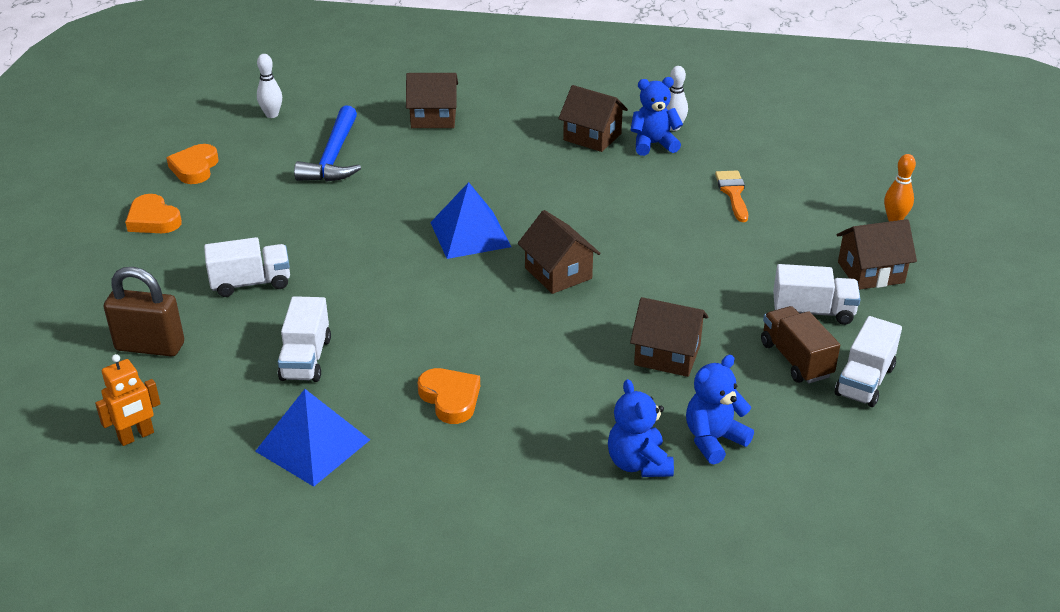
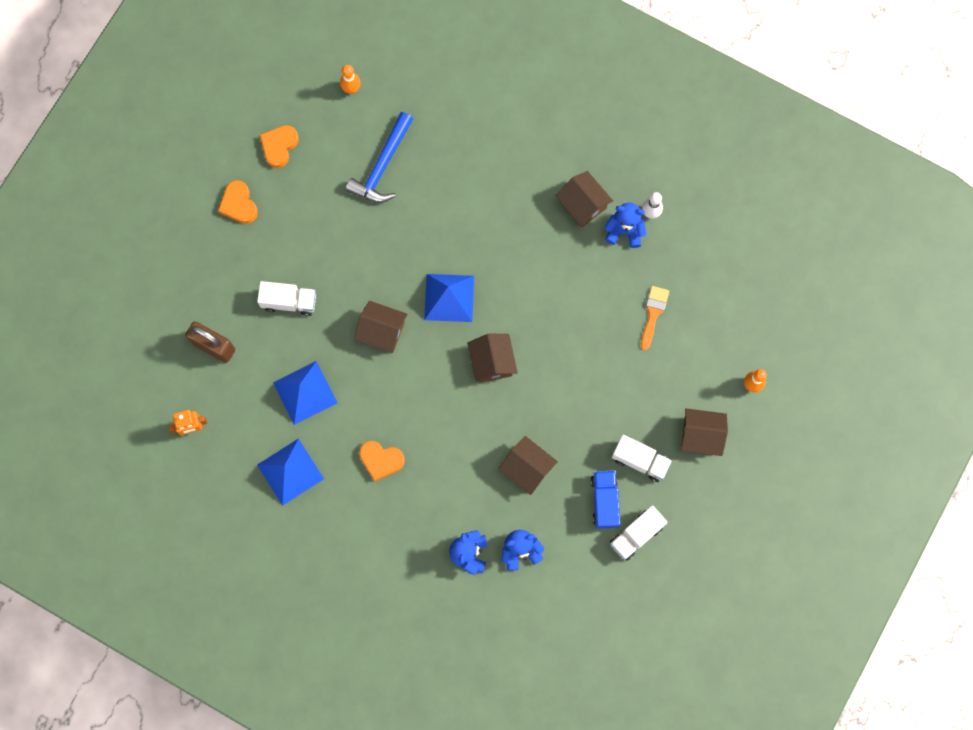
camera: 20 degrees right, 40 degrees up
white bowling pin [257,54,282,118] -> orange bowling pin [340,65,361,94]
white truck [278,296,331,382] -> blue pyramid [273,361,338,425]
brown house [406,73,458,128] -> brown house moved to [354,301,408,353]
orange heart [418,368,480,424] -> orange heart turned 120 degrees clockwise [359,441,405,481]
brown truck [761,306,840,383] -> blue truck [591,470,620,529]

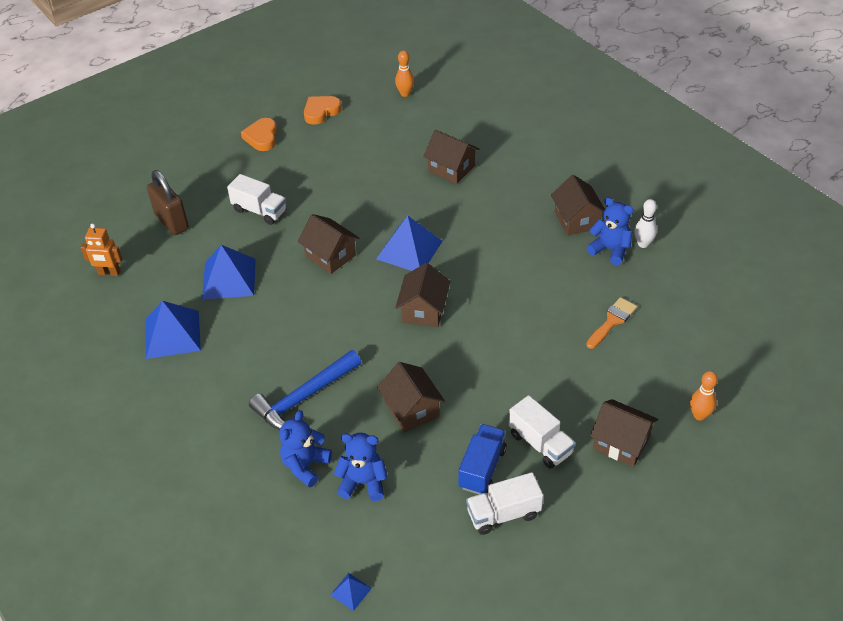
camera: 25 degrees right, 30 degrees down
blue hammer [346,112,413,203] -> blue hammer moved to [249,350,361,430]
orange heart [359,441,405,481] -> none
none -> blue pyramid [331,573,372,611]
none -> brown house [423,130,479,184]

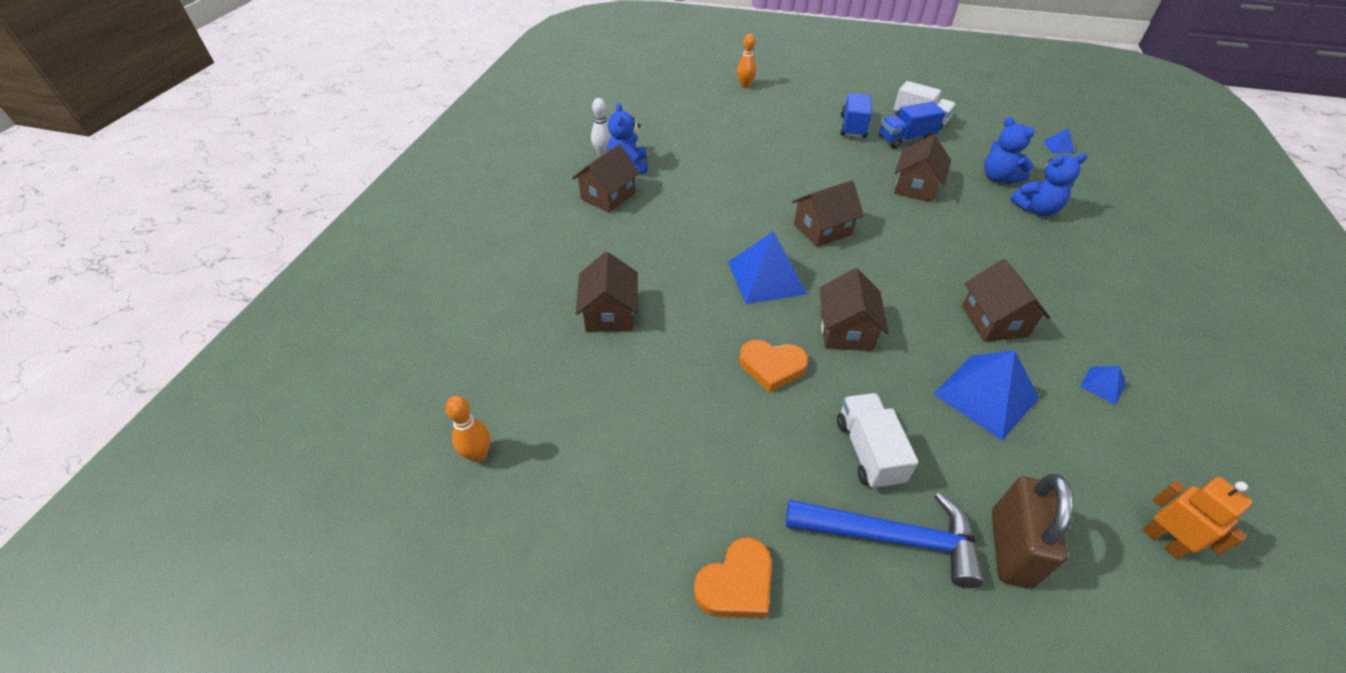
camera: 130 degrees left, 0 degrees up
blue pyramid [146,301,201,359] -> blue pyramid [1080,366,1126,405], size x0.46
blue hammer [249,350,361,430] -> blue hammer moved to [786,492,984,588]
orange heart [304,96,342,125] -> orange heart moved to [739,340,808,393]
white truck [509,395,576,469] -> blue truck [840,93,872,138]
orange brush [586,297,637,349] -> none
brown house [590,399,658,467] -> brown house moved to [962,259,1050,342]

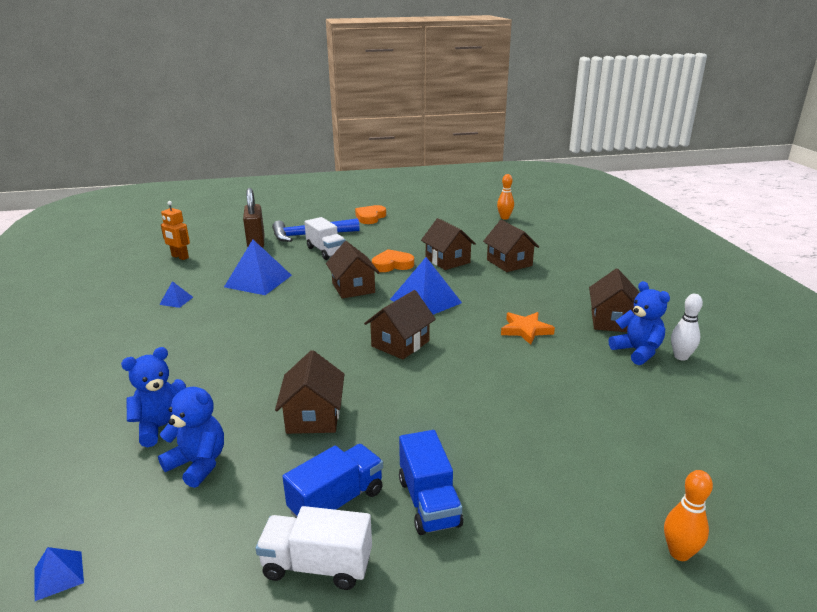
camera: 155 degrees right, 20 degrees down
brown house [962,259,1050,342] -> brown house moved to [421,218,476,270]
none -> orange star [501,312,555,345]

